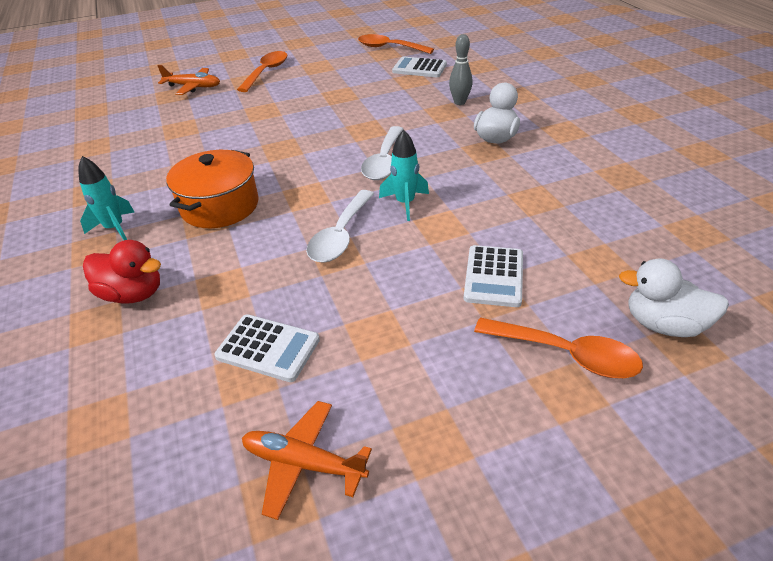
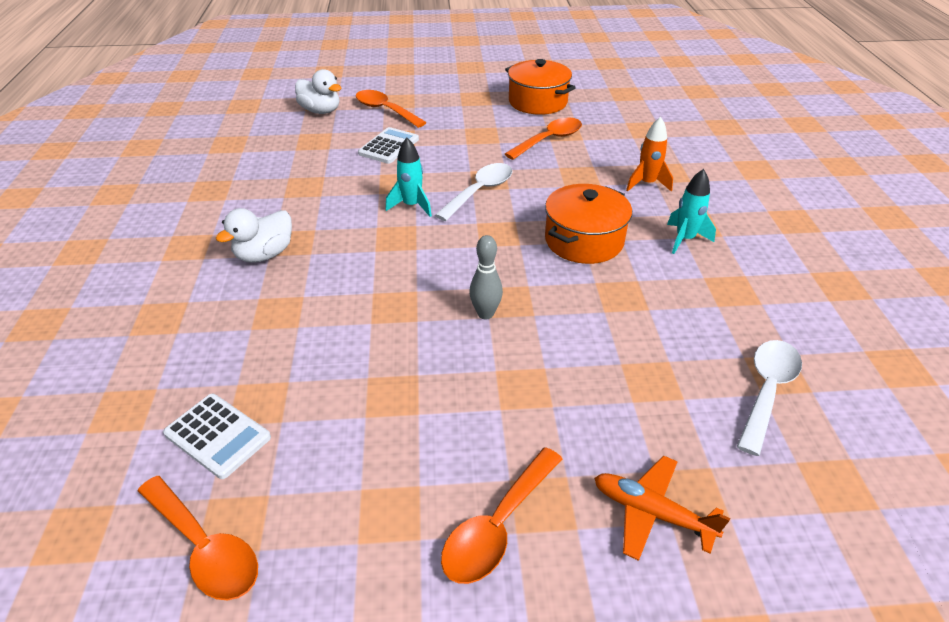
camera: 165 degrees left, 0 degrees up
red duck [83,240,161,304] -> orange rocket [626,117,673,192]
white calculator [215,314,320,382] -> orange spoon [505,118,582,160]
orange plane [242,401,372,520] -> orange pot [505,59,576,115]
white spoon [361,126,403,180] -> white spoon moved to [737,340,802,456]
grey bowling pin [449,34,473,105] -> grey bowling pin moved to [469,235,503,319]

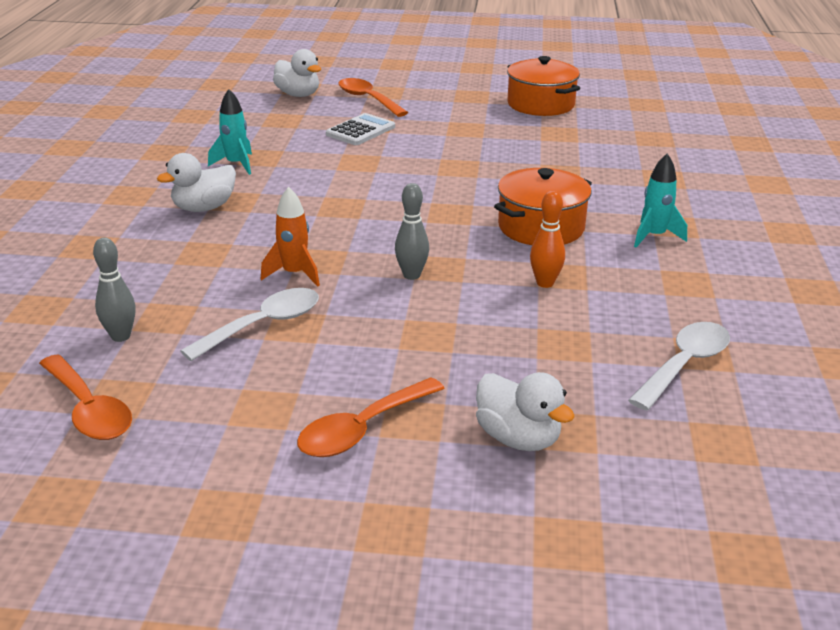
camera: 10 degrees right, 10 degrees down
white calculator [163,394,271,479] -> grey bowling pin [93,237,136,342]
turquoise rocket [385,138,432,217] -> turquoise rocket moved to [208,89,252,175]
white spoon [435,163,512,221] -> white spoon moved to [180,288,319,361]
orange spoon [505,118,582,160] -> none
orange plane [594,456,730,561] -> white duck [476,372,575,451]
orange rocket [626,117,673,192] -> orange rocket moved to [261,187,320,287]
none -> orange bowling pin [530,190,565,288]

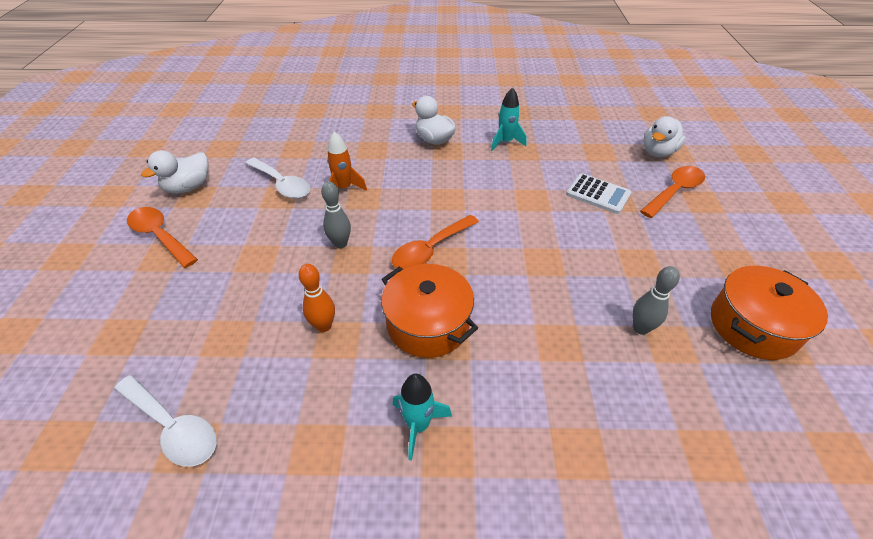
camera: 85 degrees right, 15 degrees up
orange spoon [39,354,132,440] -> orange spoon moved to [392,215,479,269]
grey bowling pin [93,237,136,342] -> grey bowling pin moved to [632,266,680,335]
white duck [476,372,575,451] -> white duck moved to [141,150,208,194]

